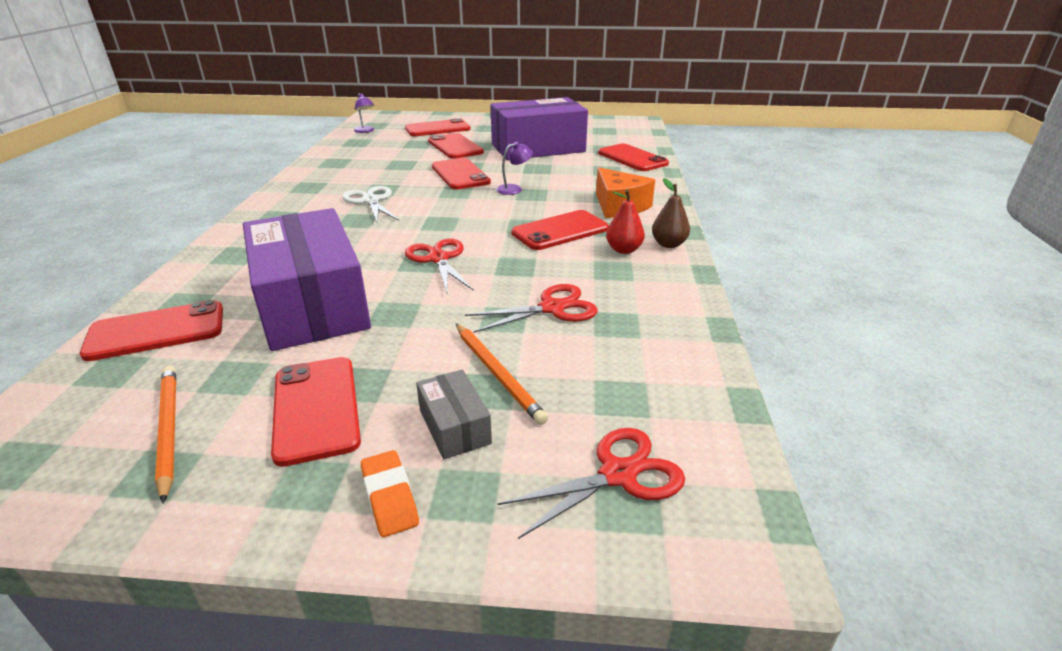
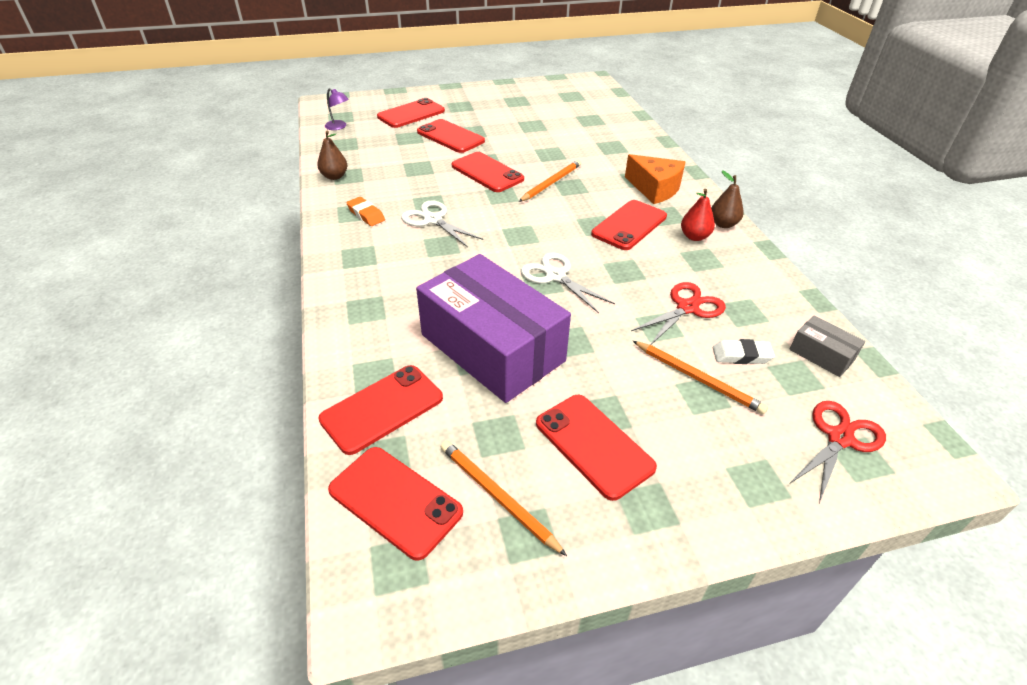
camera: 20 degrees left, 10 degrees up
orange eraser [361,450,419,537] -> orange eraser moved to [346,197,385,226]
red scissors [405,238,474,293] -> white scissors [521,252,615,313]
grey box [416,369,492,459] -> grey box moved to [789,316,865,377]
purple box [490,97,588,160] -> none
purple lamp [496,142,533,195] -> orange pencil [519,160,581,202]
red phone [598,143,669,171] -> red phone moved to [328,447,463,561]
none -> brown pear [317,131,347,180]
none -> white eraser [713,339,775,364]

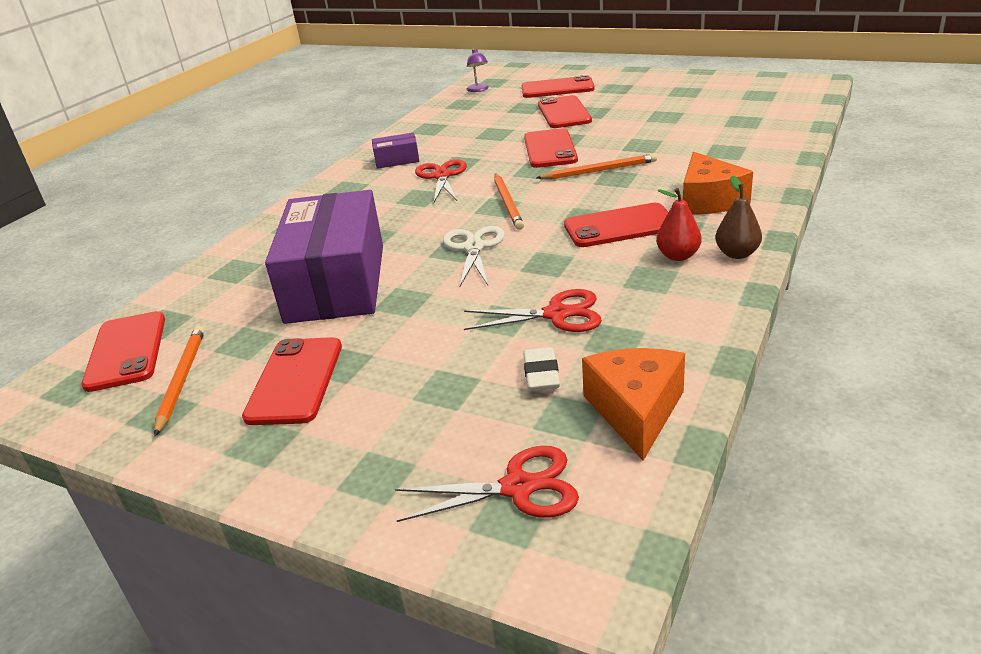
camera: 45 degrees right, 10 degrees down
brown pear [317,131,347,180] -> none
red phone [318,365,443,455] -> none
orange eraser [346,197,385,226] -> purple box [372,133,419,169]
white scissors [401,200,483,247] -> red scissors [415,159,467,202]
orange pencil [633,341,768,414] -> orange pencil moved to [494,173,524,230]
white eraser [713,339,775,364] -> white eraser turned 45 degrees clockwise [523,347,560,391]
grey box [789,316,865,377] -> orange cheese [582,348,685,461]

